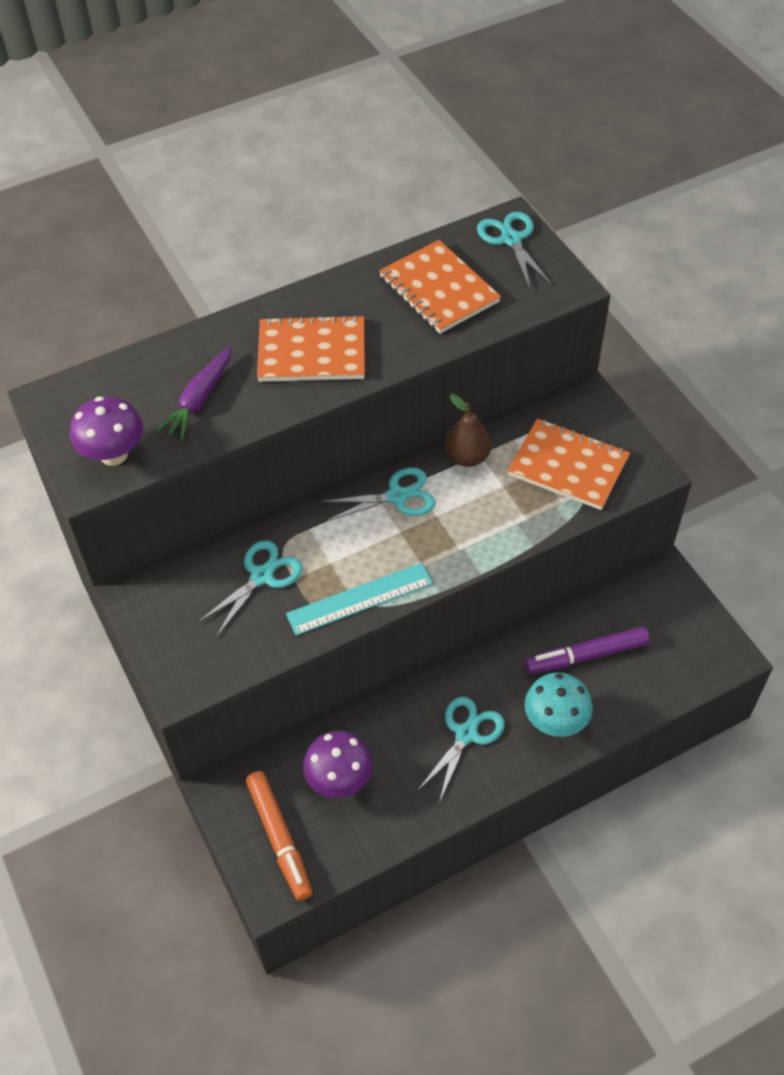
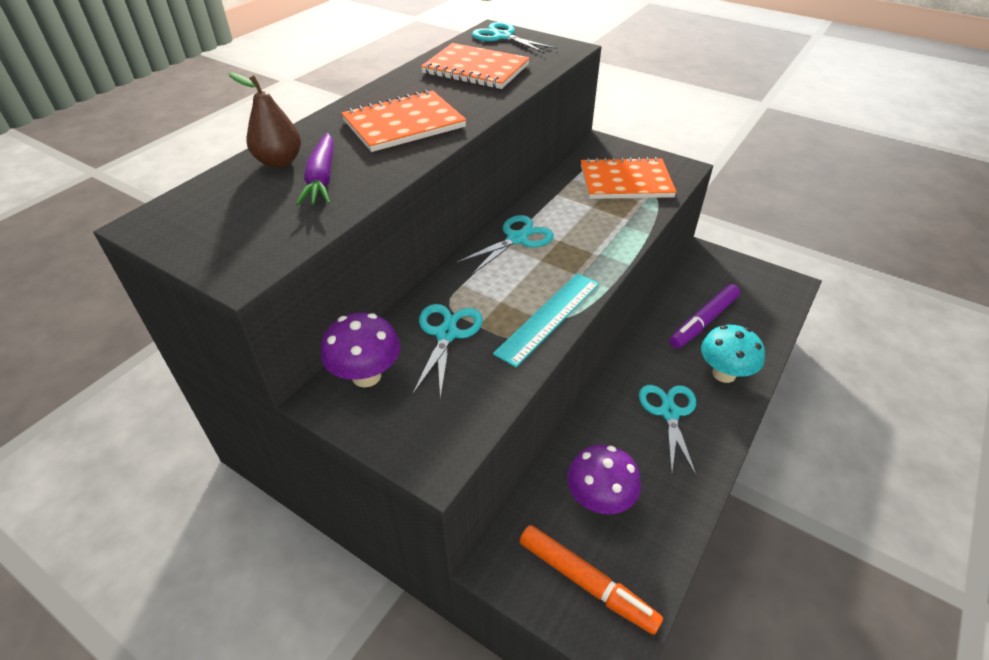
camera: 30 degrees left, 10 degrees down
purple mushroom [70,396,143,466] -> purple mushroom moved to [321,313,400,387]
brown pear [445,394,492,467] -> brown pear moved to [228,73,301,168]

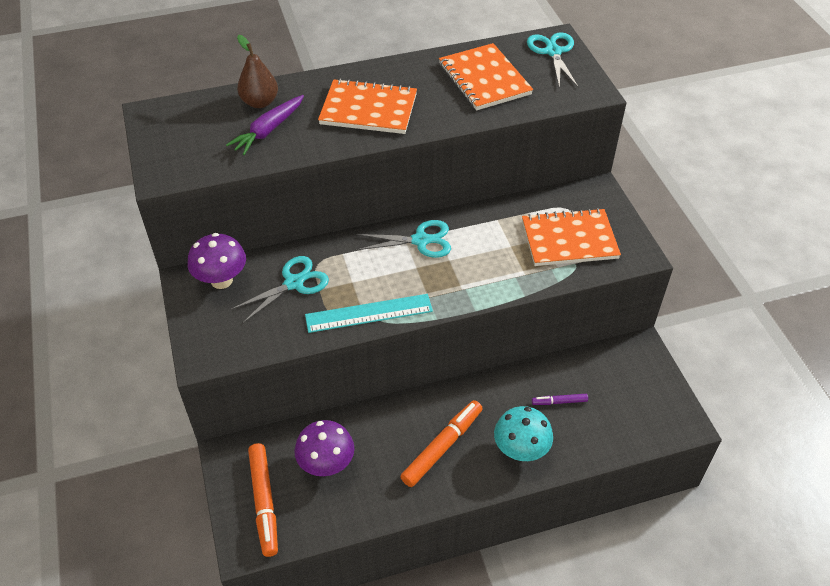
camera: 40 degrees right, 5 degrees up
orange notebook [581,157,677,199] -> orange notebook turned 45 degrees counterclockwise [522,208,621,266]
turquoise scissors [639,385,697,477] -> orange marker [400,400,483,487]
purple marker [669,284,740,349] -> purple marker [532,394,588,405], size x0.51

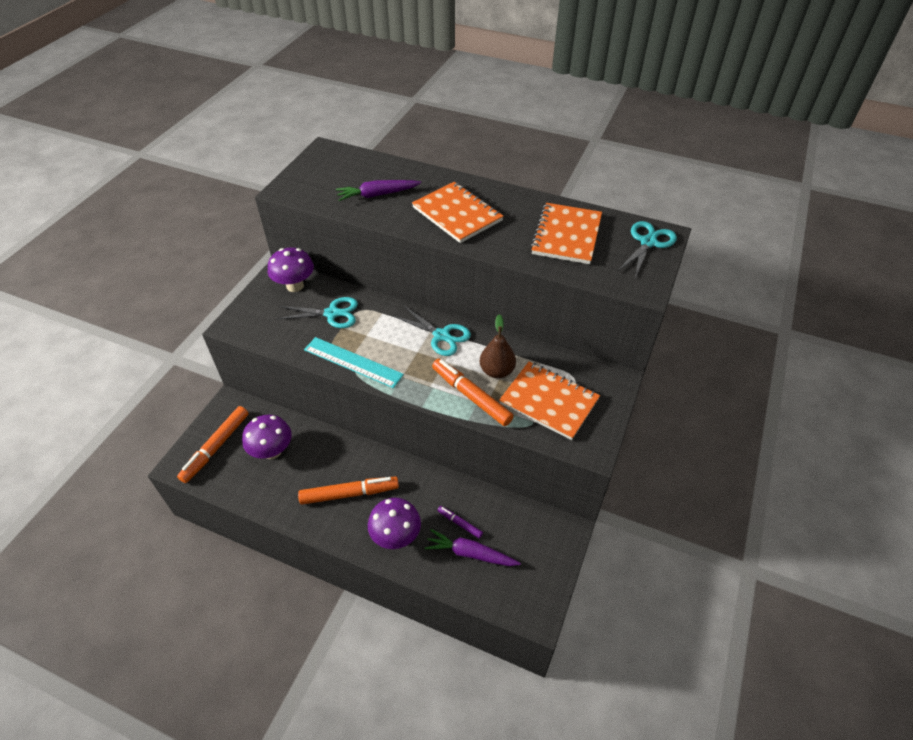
camera: 40 degrees right, 0 degrees up
brown pear [237,35,278,108] -> brown pear moved to [480,314,516,378]
turquoise mushroom [494,406,553,461] -> purple mushroom [368,498,421,549]
none -> purple carrot [425,529,521,566]
none -> orange marker [432,359,514,426]

